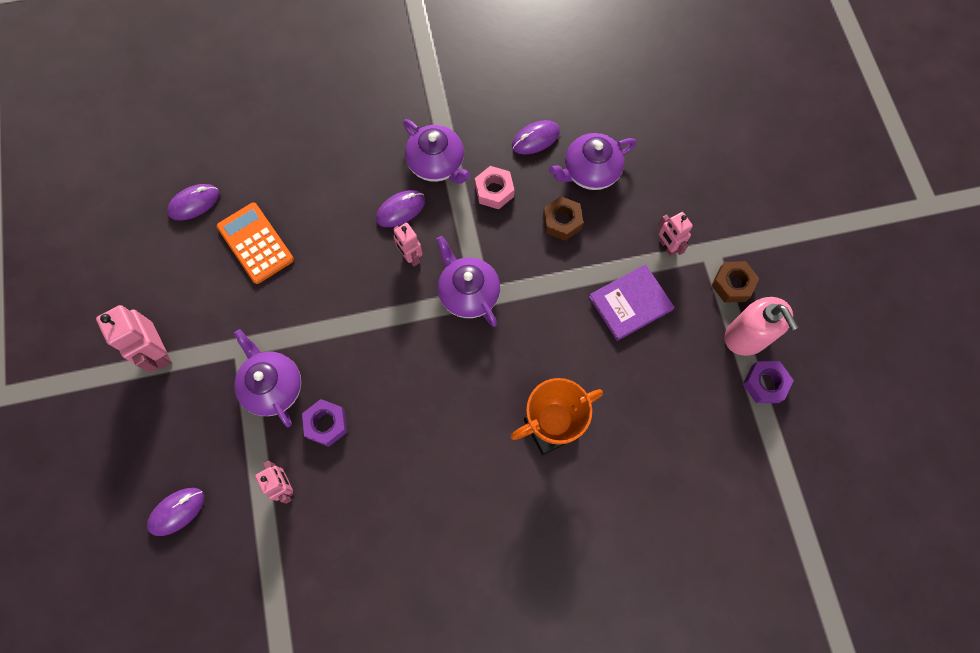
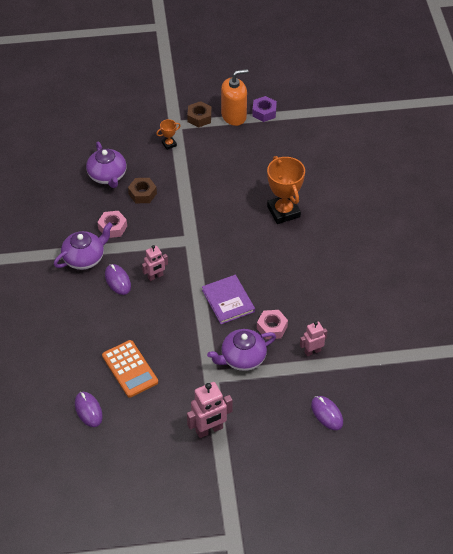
camera: 85 degrees left, 20 degrees down
orange calculator [217,203,294,284] -> orange calculator turned 90 degrees counterclockwise [102,340,158,398]
purple nut [302,399,347,447] -> pink nut [257,310,288,339]
purple teapot [436,236,500,327] -> none
purple mouse [512,120,560,155] -> none
purple book [589,264,674,341] -> purple book moved to [202,275,255,324]
pink robot [659,212,693,257] -> orange trophy [156,119,181,150]
pink soap dispenser [724,297,798,356] -> orange soap dispenser [221,69,249,126]

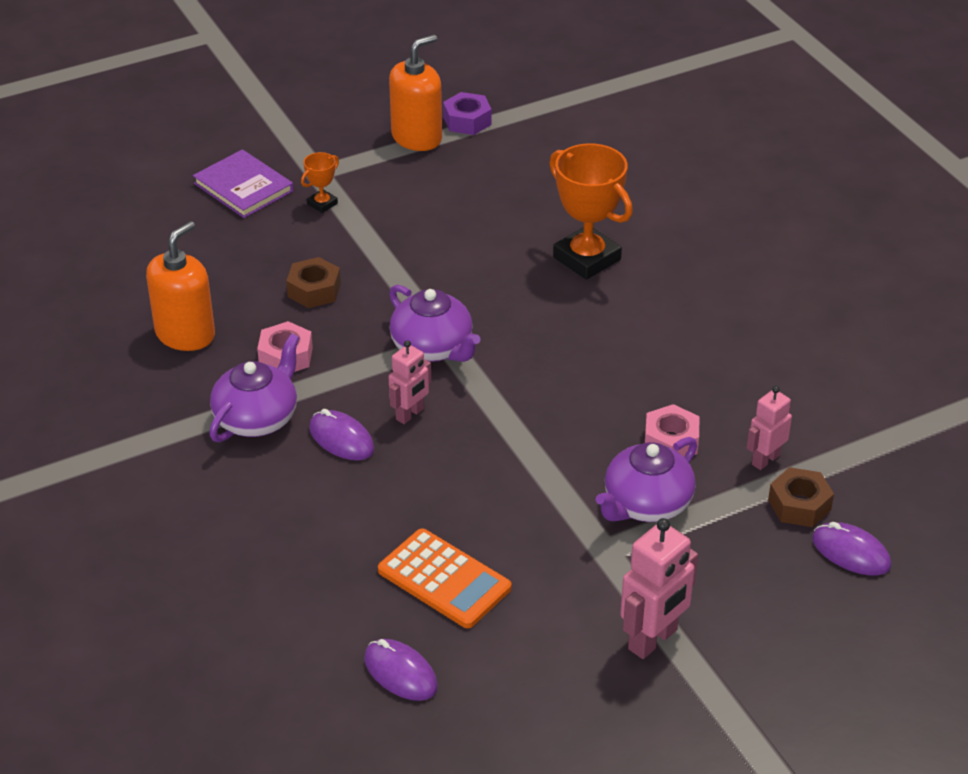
camera: 20 degrees left, 10 degrees down
purple teapot [86,142,127,188] -> purple teapot moved to [389,285,480,362]
brown nut [187,101,212,127] -> brown nut moved to [768,467,834,527]
purple book [202,275,255,324] -> purple book moved to [193,149,294,218]
none -> orange soap dispenser [146,221,215,351]

